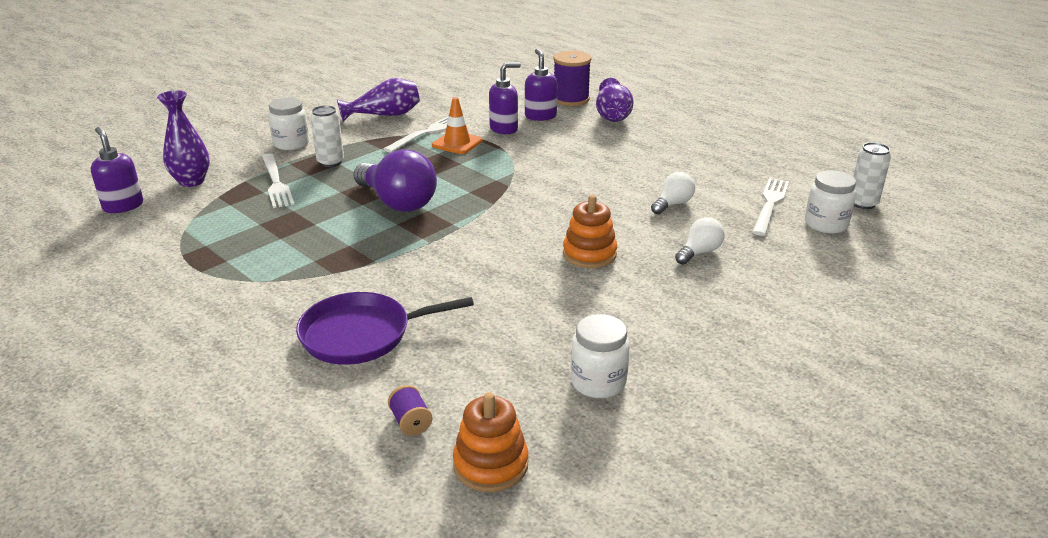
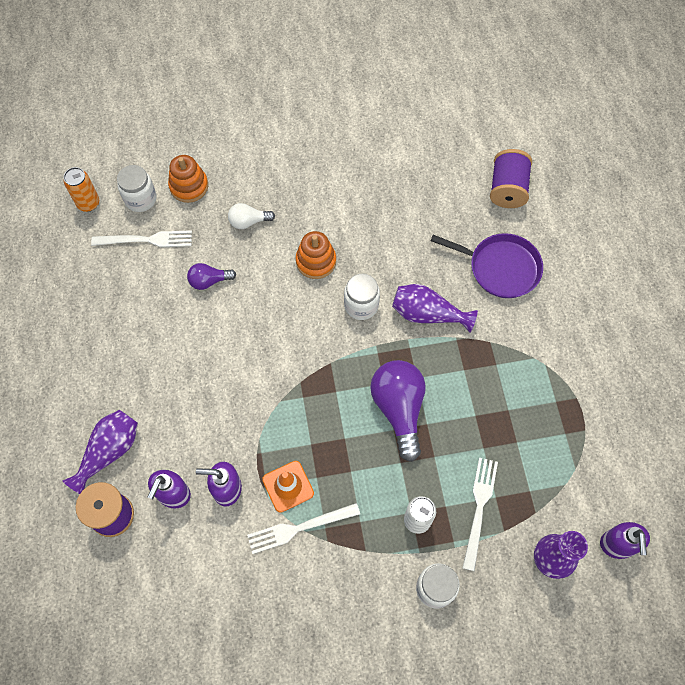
camera: 145 degrees left, 35 degrees up
purple vase [337,78,420,122] -> purple vase moved to [392,284,478,332]
purple spool [388,385,432,436] -> purple spool [490,149,532,208], size x2.04
orange stacking toy [453,392,528,492] -> orange stacking toy moved to [168,155,208,203]
white jar [571,314,630,398] -> white jar moved to [344,274,380,320]
white light bulb [651,172,695,215] -> purple light bulb [187,263,236,290]
white fork [752,178,789,236] -> white fork turned 150 degrees counterclockwise [91,230,192,247]
white can [853,142,891,209] -> orange can [64,167,99,212]

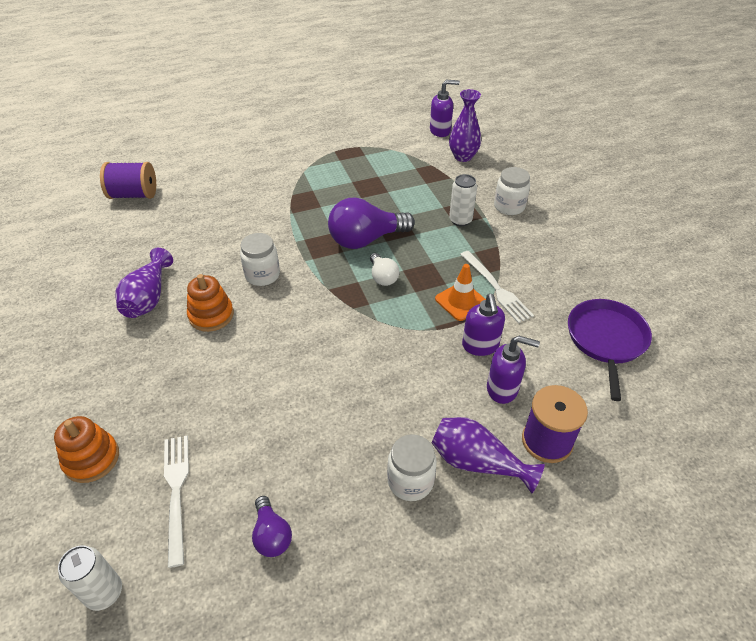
camera: 100 degrees left, 20 degrees down
orange can [64,167,99,212] -> white can [58,545,122,611]
white jar [117,165,157,212] -> white jar moved to [387,434,437,501]
purple light bulb [187,263,236,290] -> purple light bulb moved to [252,496,292,557]
white light bulb [228,203,275,229] -> white light bulb moved to [370,253,399,286]
purple vase [392,284,478,332] -> purple vase moved to [115,248,173,318]
purple pan [431,233,543,298] -> purple pan moved to [568,299,652,401]
white fork [462,458,498,571] -> none

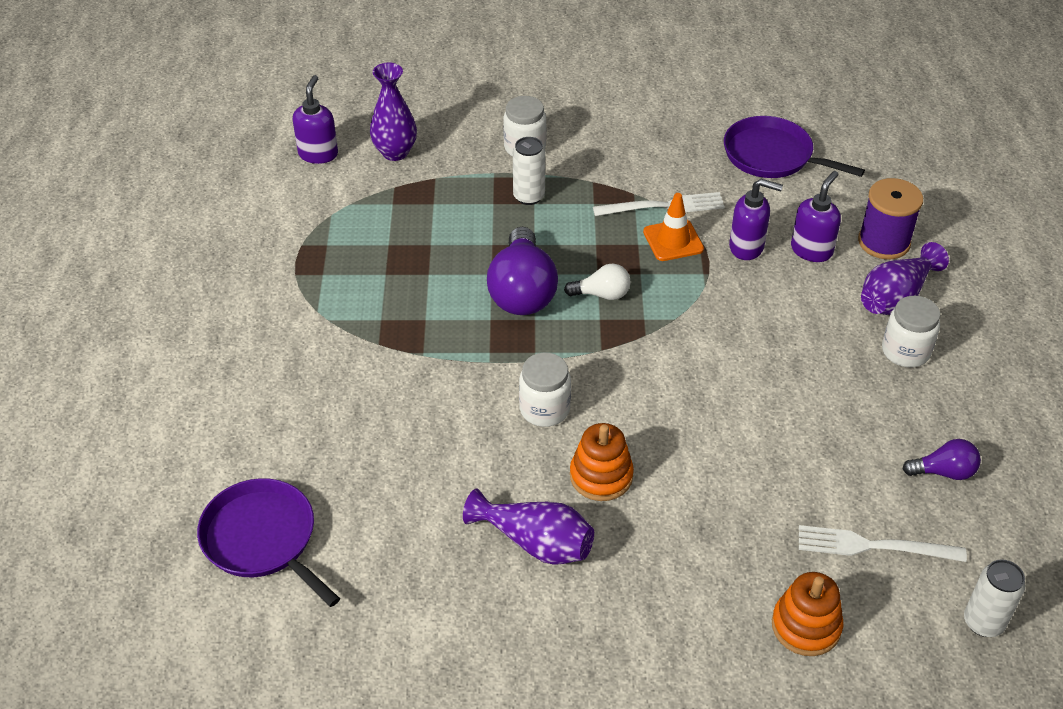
camera: 70 degrees left, 0 degrees up
purple spool [100,162,156,199] -> purple pan [197,478,340,607]

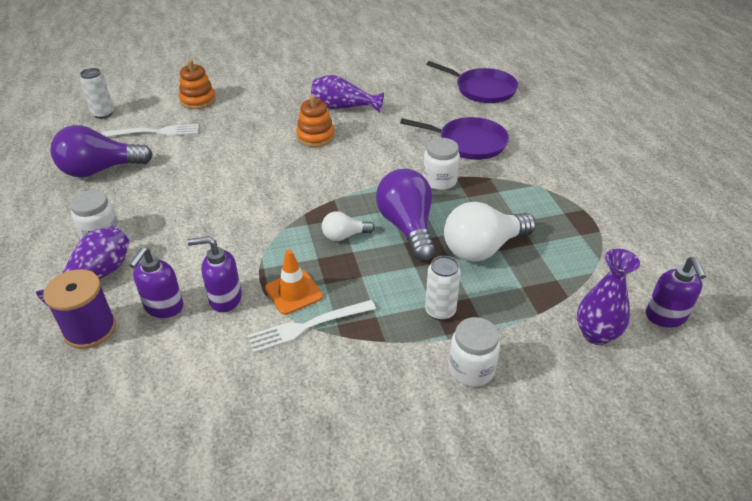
camera: 165 degrees right, 5 degrees down
white jar [519,352,571,427] -> white jar moved to [423,138,460,190]
purple pan [724,116,865,178] -> purple pan moved to [400,117,509,160]
purple light bulb [903,439,981,480] -> purple light bulb [50,125,153,177], size x1.92
none -> white light bulb [444,202,536,262]

